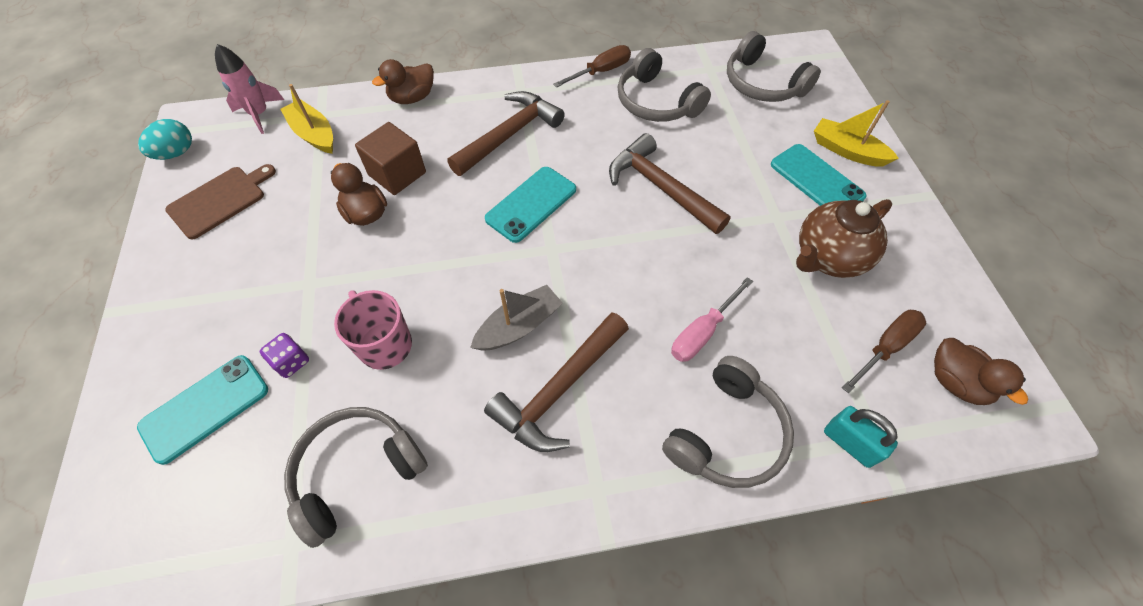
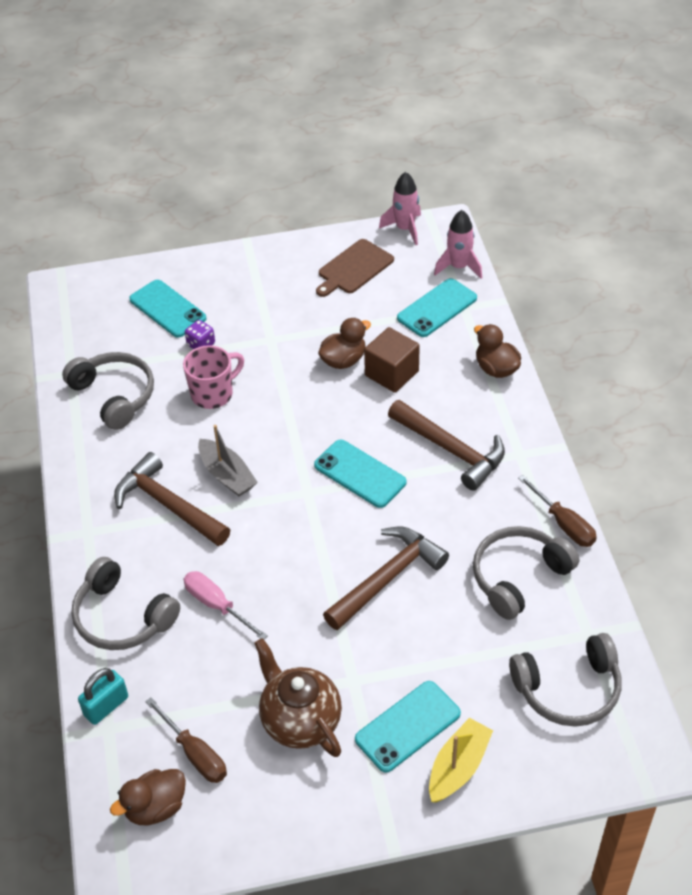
camera: 90 degrees right, 10 degrees down
turquoise egg [138,119,192,160] -> pink rocket [379,172,421,245]
brown cutting board [165,164,276,239] -> brown cutting board turned 90 degrees clockwise [316,239,394,297]
yellow boat [280,84,333,154] -> turquoise phone [397,278,477,337]
grey headphones [727,31,821,102] -> grey headphones turned 150 degrees counterclockwise [509,633,621,727]

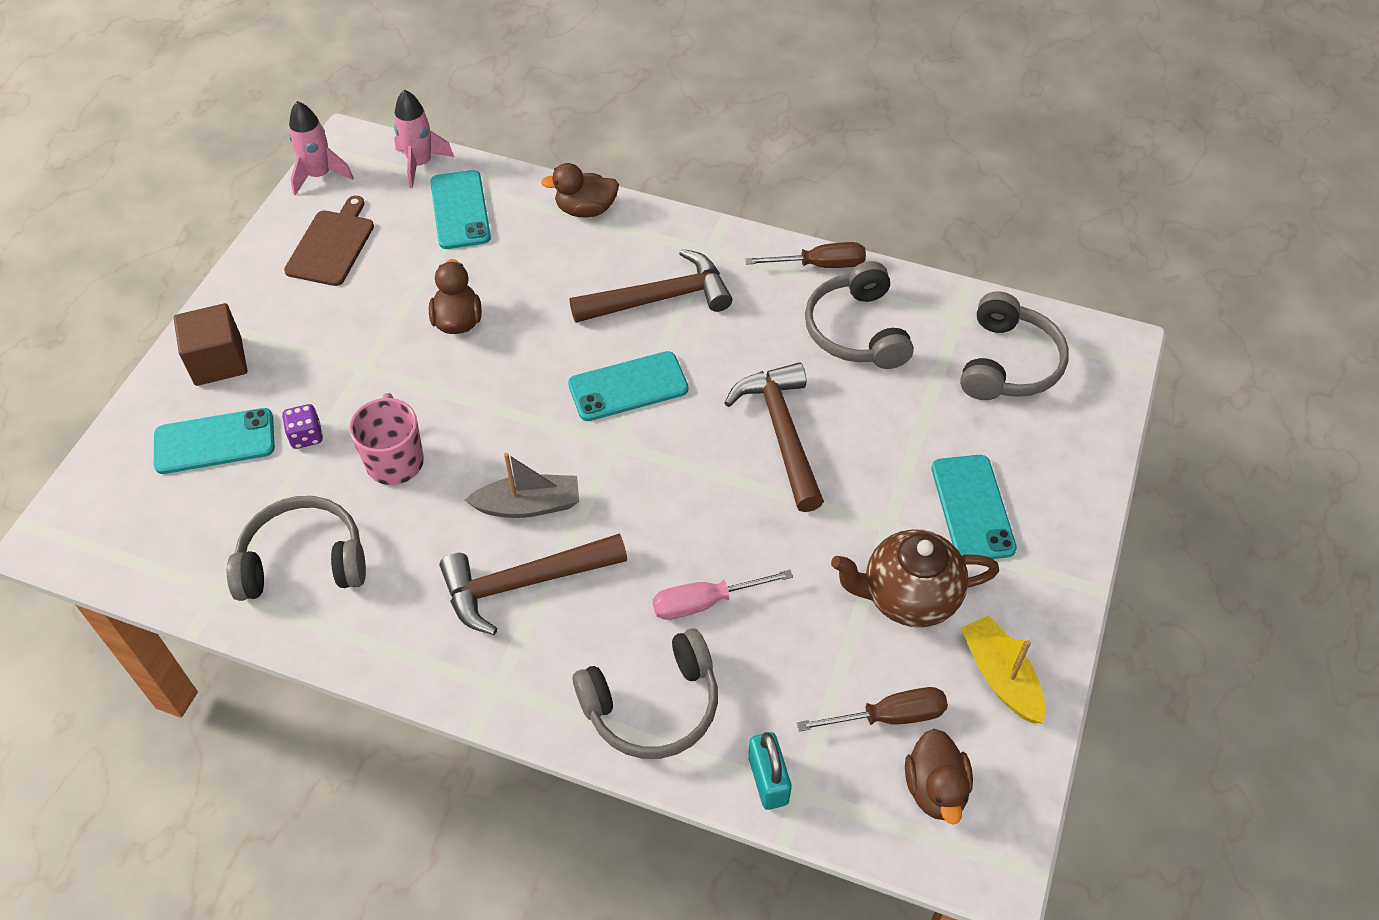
camera: 60 degrees left, 5 degrees up
brown cutting board [316,239,394,297] -> brown cutting board turned 150 degrees counterclockwise [284,196,374,286]
brown cube [364,327,420,393] -> brown cube moved to [174,303,247,386]
yellow boat [429,718,493,802] -> yellow boat moved to [961,615,1046,724]

